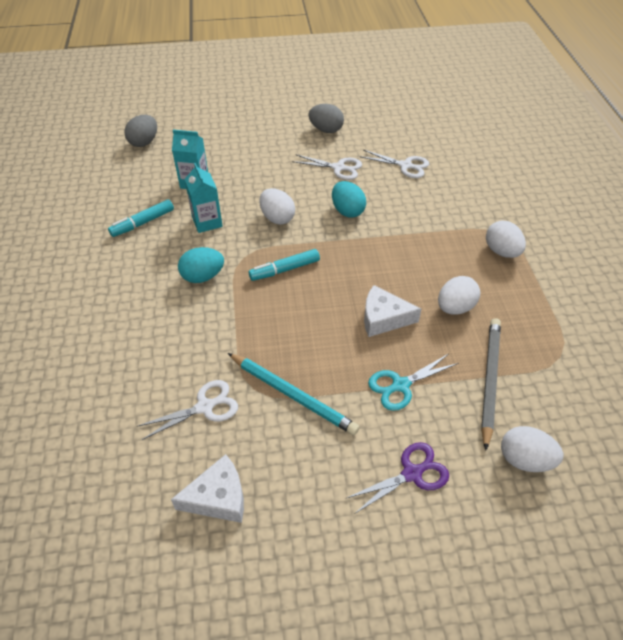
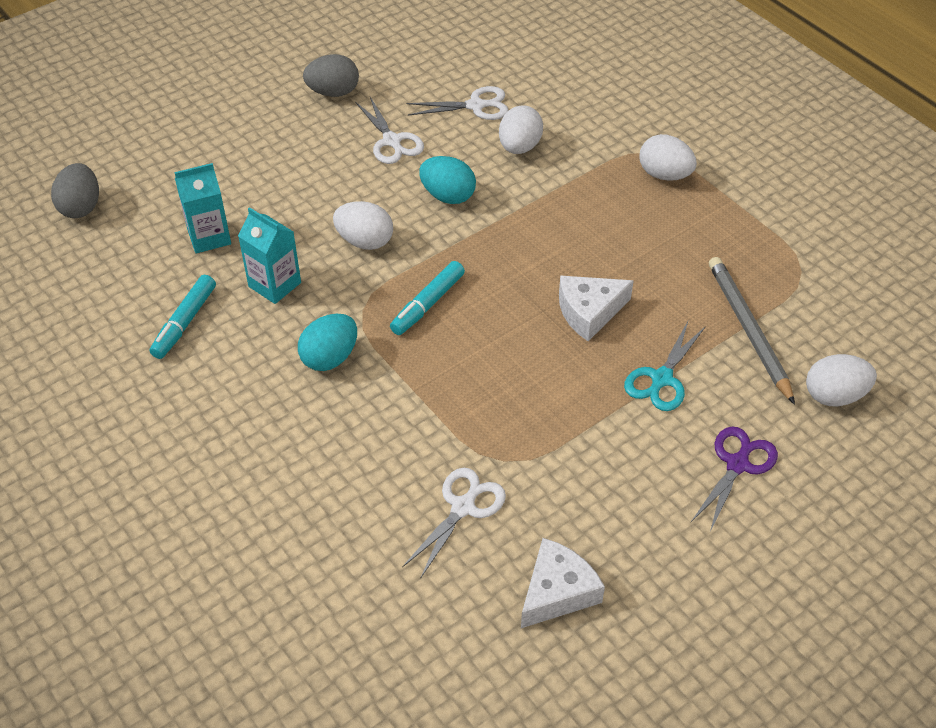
camera: 30 degrees left, 0 degrees up
turquoise pencil [228,353,359,435] -> none
white scissors [292,154,362,180] -> white scissors turned 75 degrees clockwise [355,97,424,164]
white egg [438,276,480,315] -> white egg moved to [499,105,543,154]

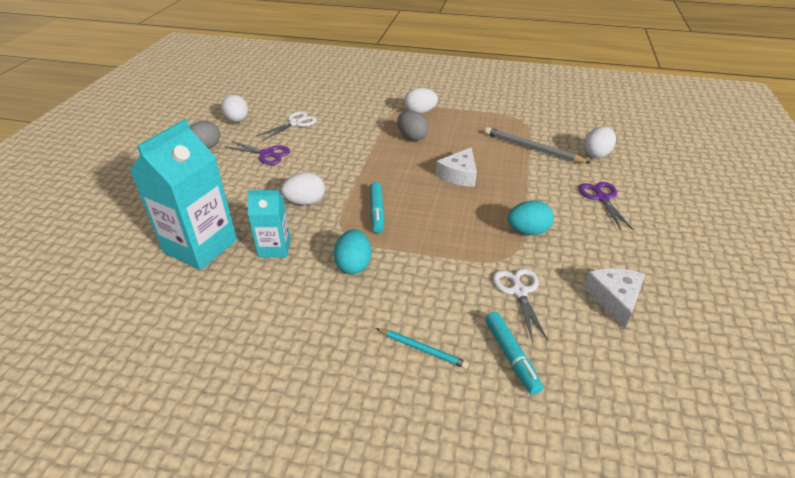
camera: 40 degrees left, 10 degrees down
grey egg [51,163,99,218] -> grey egg moved to [397,111,429,141]
turquoise marker [150,275,216,359] -> turquoise marker moved to [485,312,543,395]
turquoise carton [174,163,231,253] -> turquoise carton [130,119,237,270], size x1.82
white scissors [355,97,424,164] -> purple scissors [224,141,290,165]
turquoise egg [419,156,476,204] -> turquoise egg moved to [508,200,554,235]
white egg [499,105,543,154] -> white egg moved to [221,95,248,122]
turquoise scissors [624,321,706,411] -> none
none -> turquoise pencil [376,328,469,369]

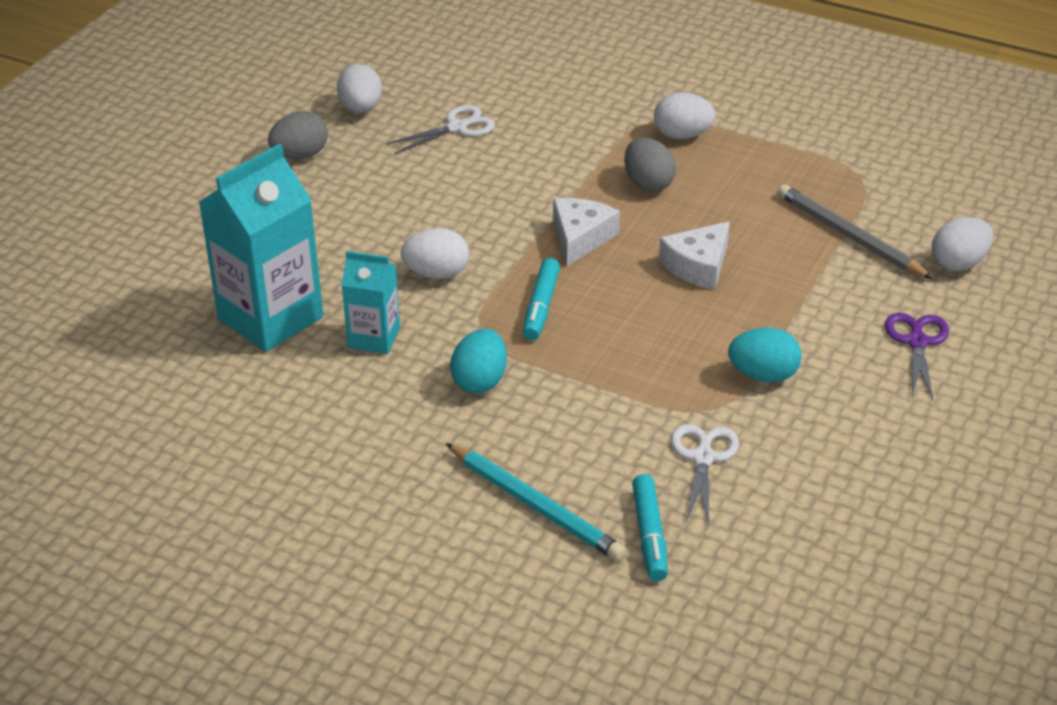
camera: 15 degrees right, 0 degrees up
purple scissors [224,141,290,165] -> none
turquoise pencil [376,328,469,369] -> turquoise pencil [446,443,626,561], size x1.71
white cheese [583,268,645,329] -> white cheese moved to [553,198,620,266]

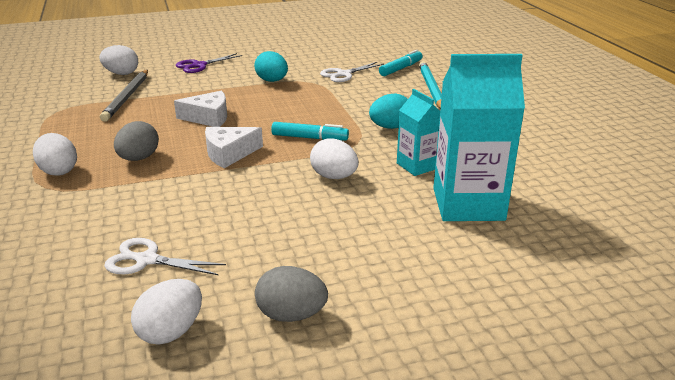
camera: 135 degrees left, 10 degrees down
turquoise marker [523,258,560,340] -> turquoise marker turned 45 degrees clockwise [271,122,349,140]

